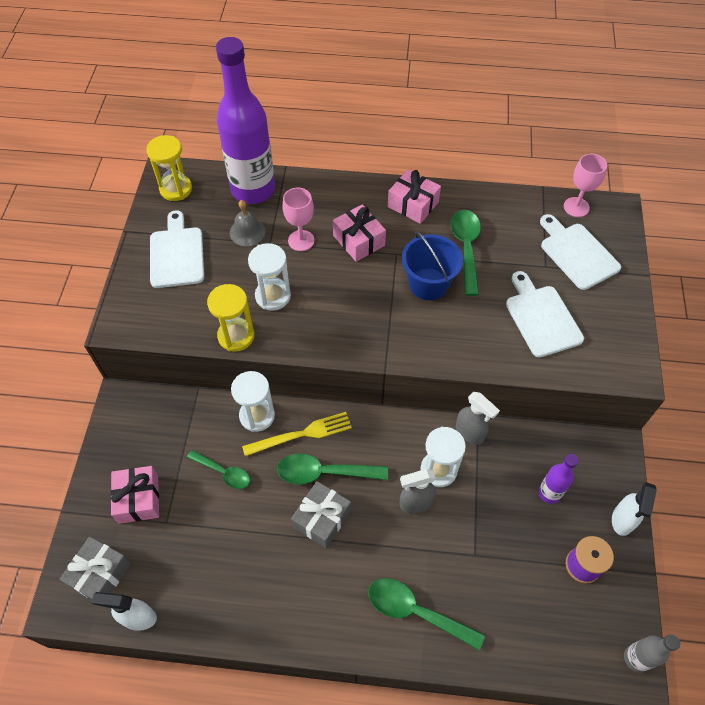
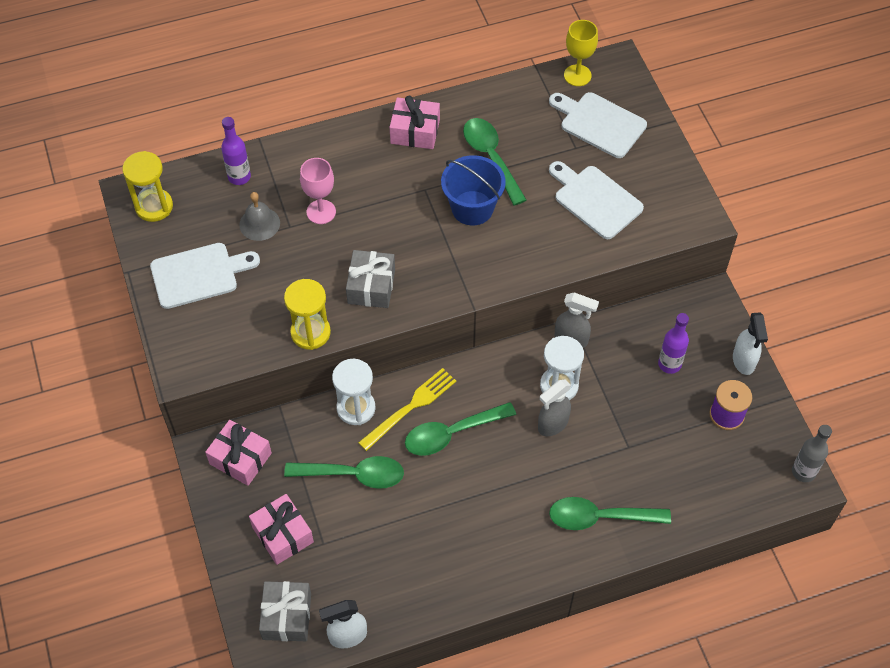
camera: 25 degrees left, 0 degrees up
white cutting board [150,210,204,288] -> white cutting board turned 105 degrees clockwise [150,243,260,309]
green spoon [187,450,250,489] -> green spoon [284,456,404,489], size x1.53
purple bottle [216,37,275,204] -> purple bottle [221,117,251,185], size x0.45
white hourglass [248,243,291,311] -> none
grey gift [291,481,351,548] -> grey gift moved to [346,250,395,308]
pink gift [333,204,386,262] -> pink gift moved to [205,420,272,486]
pink goblet [564,154,607,217] -> yellow goblet [564,20,598,86]

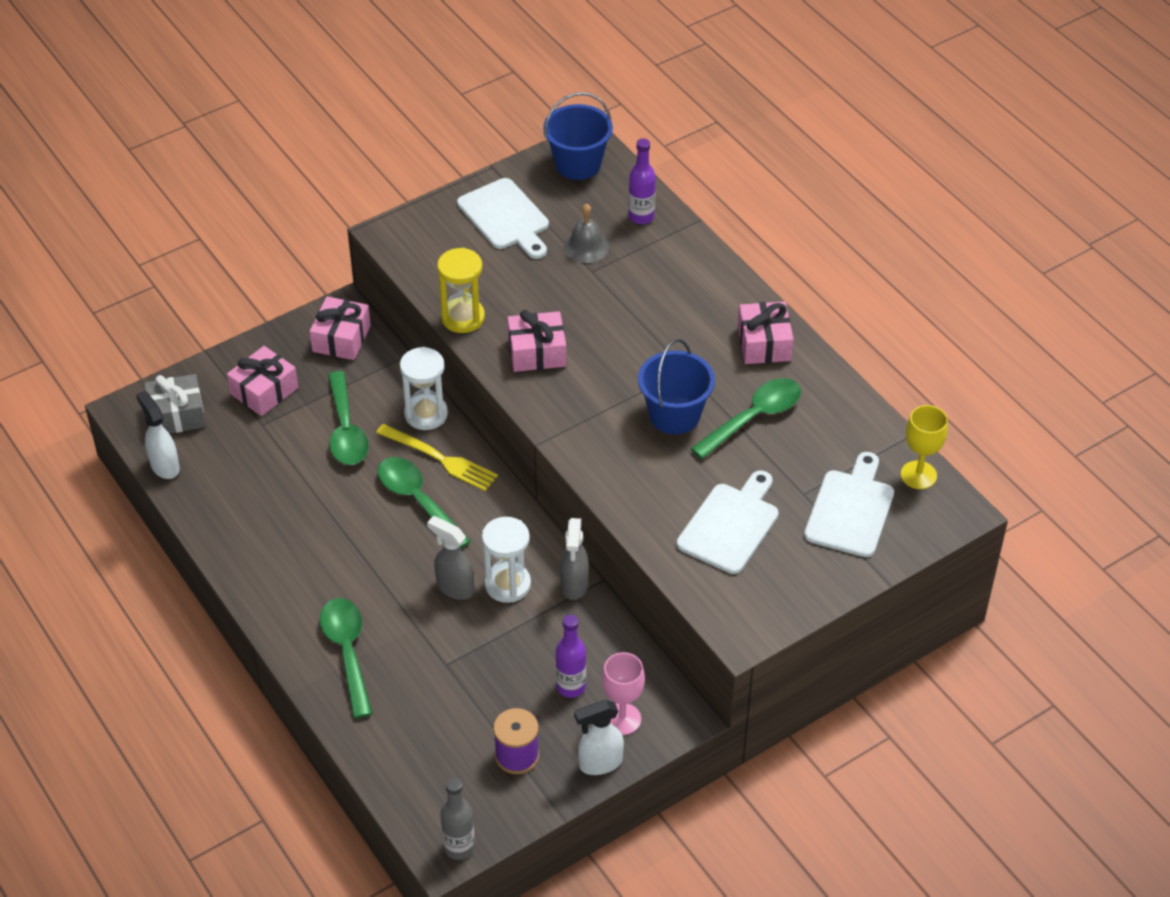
camera: 75 degrees right, 10 degrees down
yellow hourglass [122,151,173,222] -> blue bucket [543,92,613,180]
pink goblet [300,158,336,224] -> pink goblet moved to [602,652,645,735]
grey gift [346,250,395,308] -> pink gift [507,310,566,372]

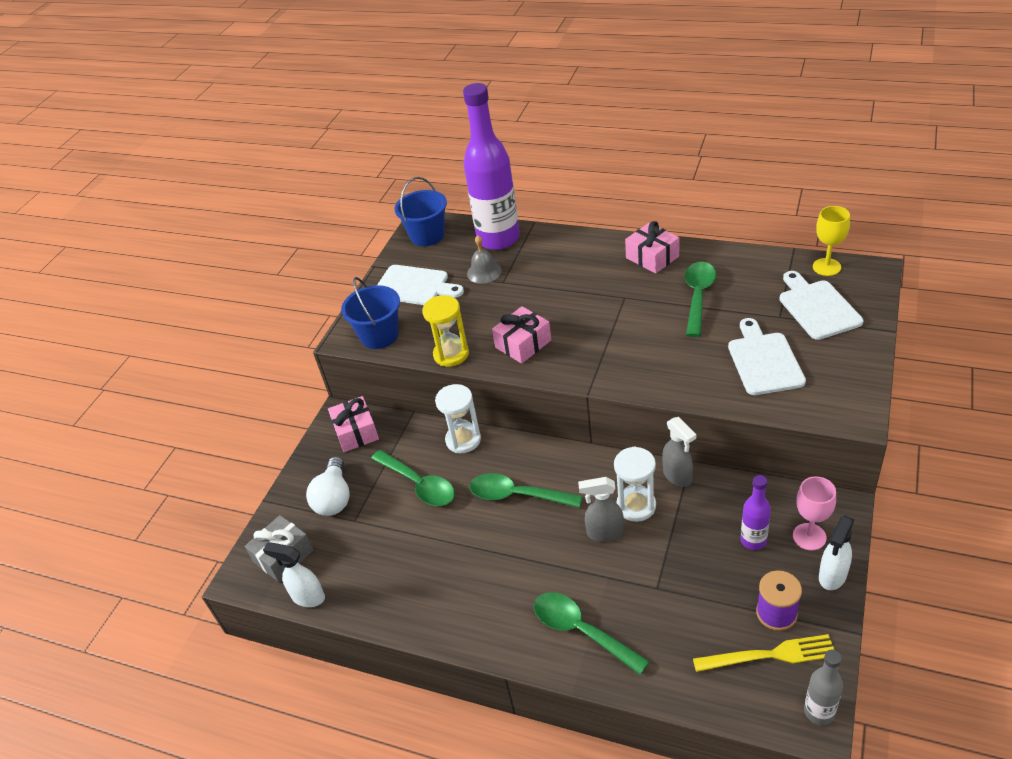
camera: 30 degrees left, 5 degrees down
pink gift [227,346,298,416] -> white light bulb [306,457,350,516]
yellow fork [376,424,498,491] -> yellow fork moved to [693,634,834,672]
purple bottle [628,138,656,224] -> purple bottle [463,83,520,250], size x2.20
blue bucket [638,339,715,434] -> blue bucket moved to [341,277,400,349]

